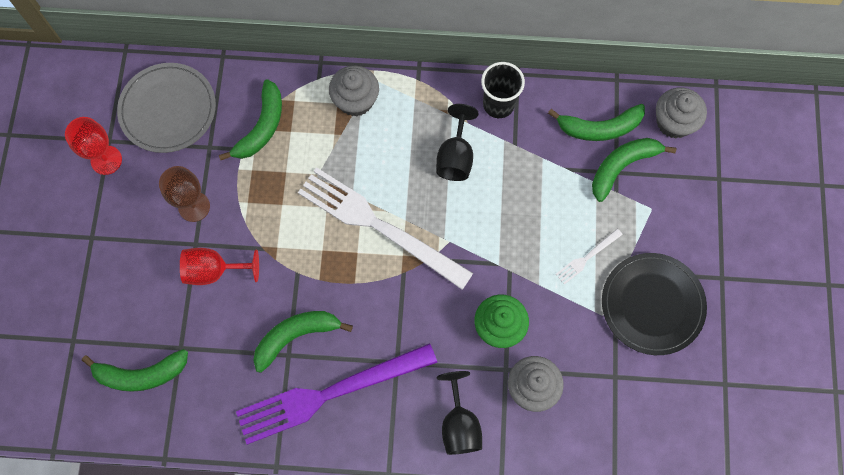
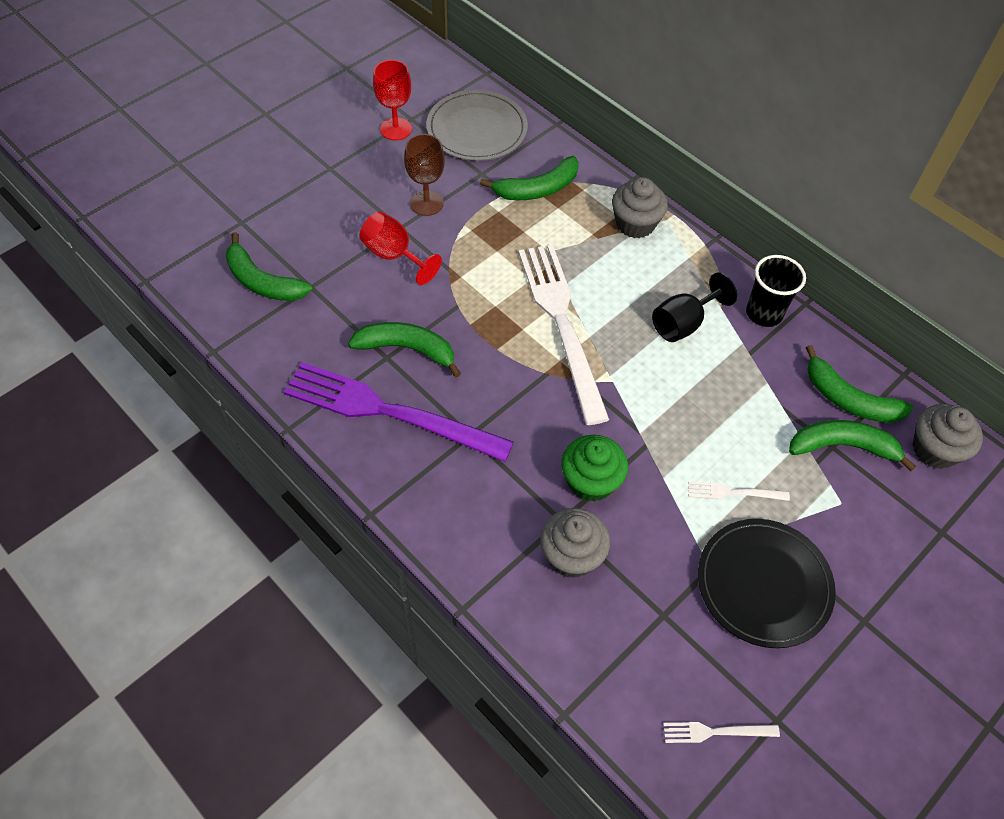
camera: 40 degrees right, 15 degrees down
black goblet [437,371,482,455] -> none
none -> white fork [663,722,780,743]

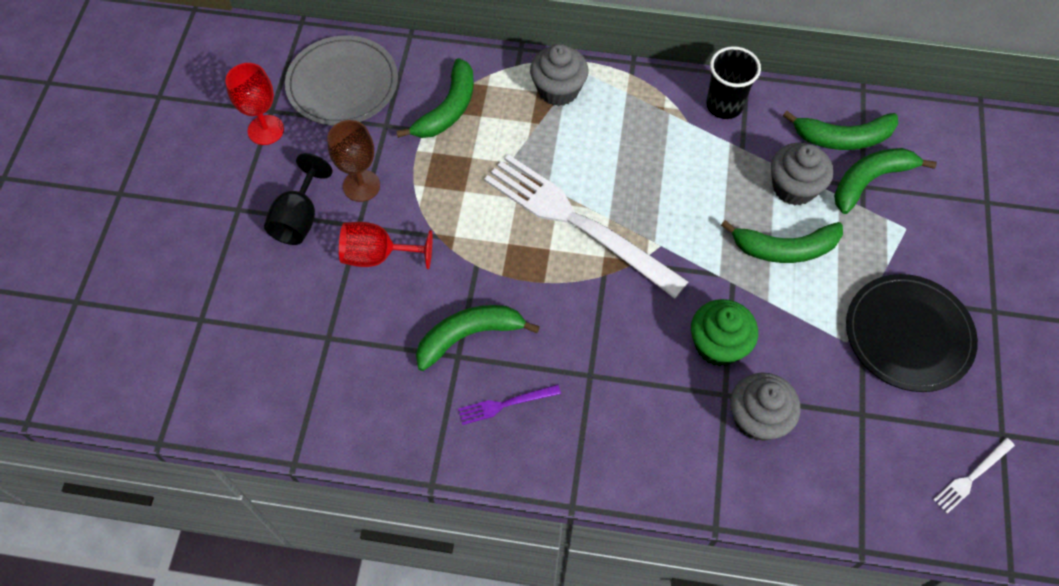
camera: 35 degrees left, 5 degrees up
green banana [226,232,312,301] -> green banana moved to [721,220,843,263]
purple fork [284,362,514,462] -> purple fork [458,384,561,425], size x0.41
black goblet [652,272,737,342] -> black goblet moved to [264,153,333,245]
white fork [688,481,790,501] -> none
grey cupcake [912,404,983,469] -> grey cupcake moved to [771,143,833,205]

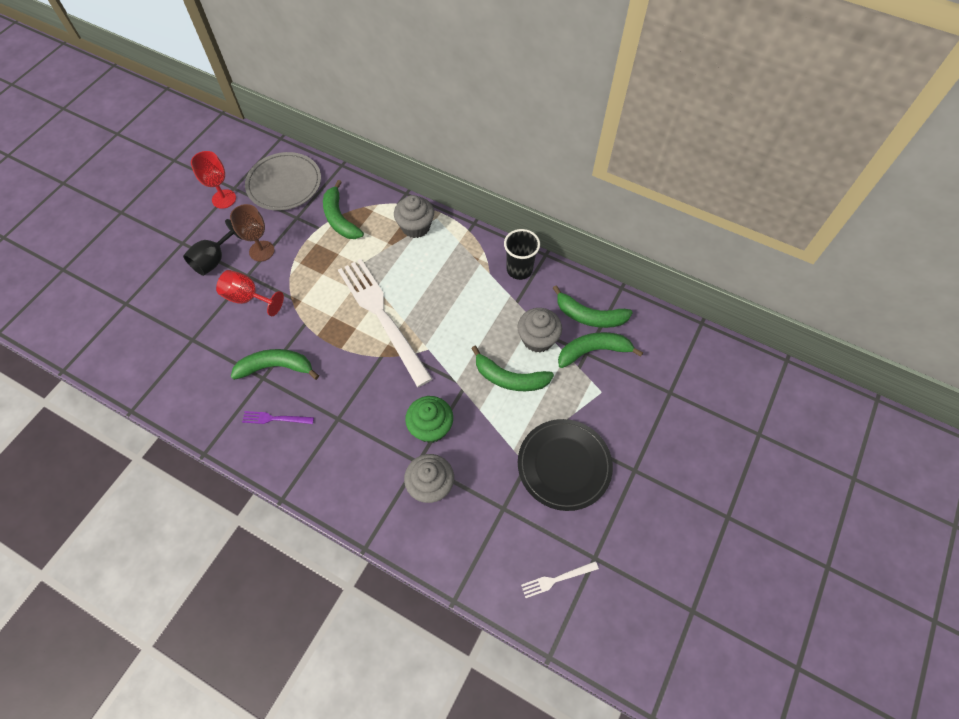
camera: 20 degrees right, 0 degrees up
green banana [396,58,474,138] -> green banana turned 105 degrees clockwise [323,180,364,239]

